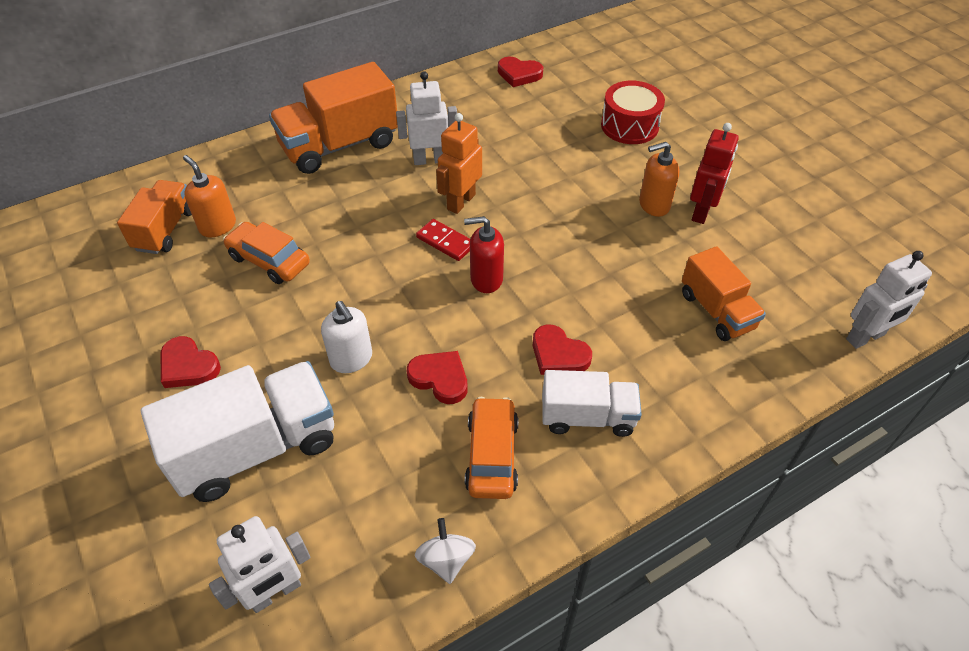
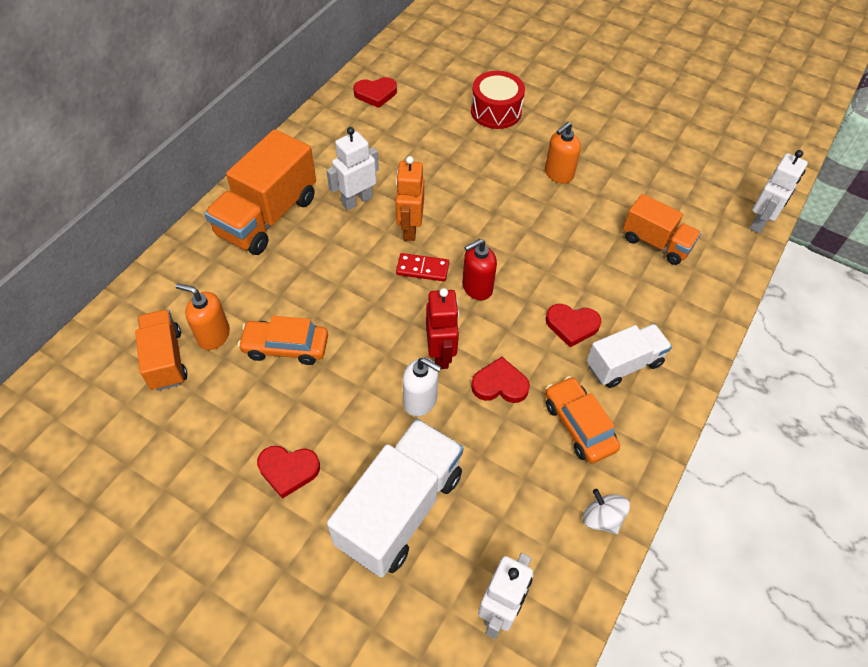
camera: 30 degrees left, 5 degrees up
red robot [690,123,739,224] -> red robot moved to [426,288,459,369]

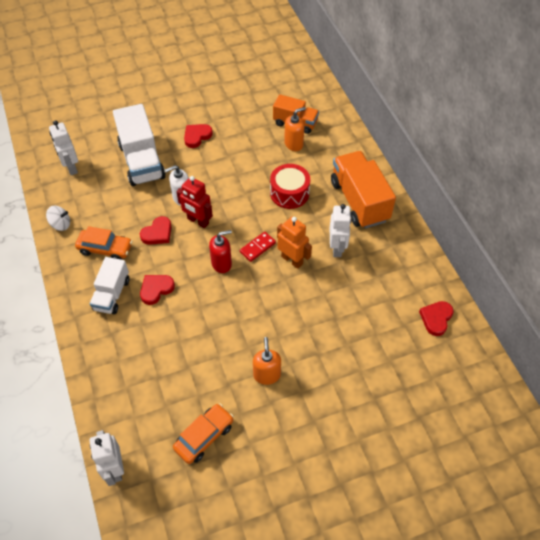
camera: 130 degrees right, 0 degrees up
orange car [238,316,328,365] -> orange car moved to [173,404,234,464]
red soap dispenser [462,239,497,300] -> red soap dispenser turned 60 degrees clockwise [209,230,232,273]
red drum [471,71,525,129] -> red drum moved to [270,164,310,209]
orange truck [623,194,701,265] -> none

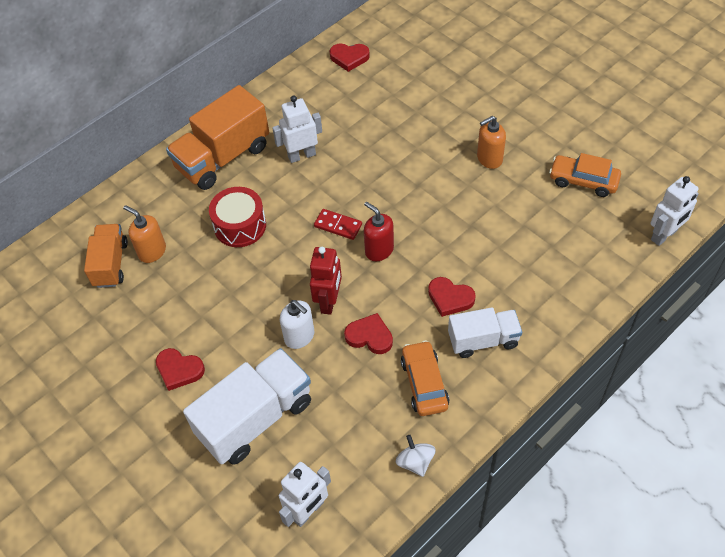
camera: 110 degrees left, 0 degrees up
orange robot [277,216,312,269] -> none

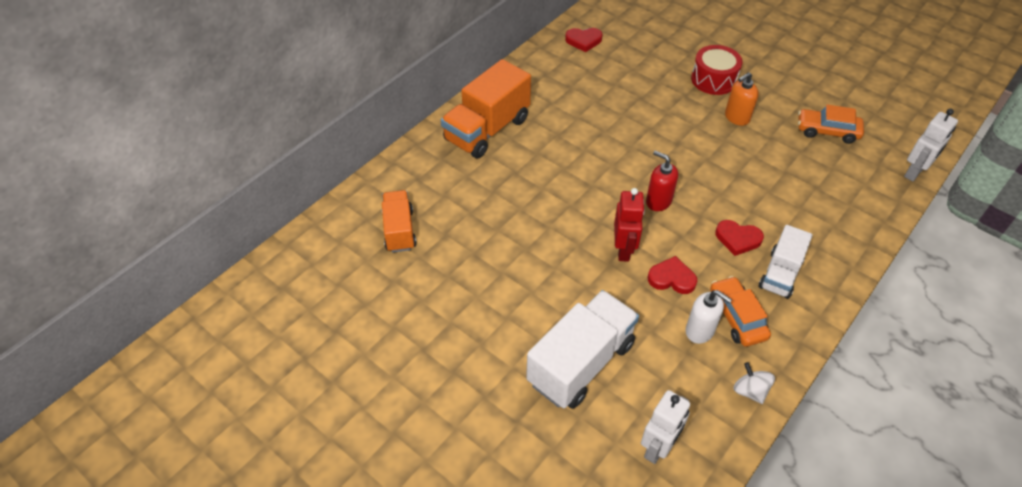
camera: 10 degrees left, 5 degrees down
orange soap dispenser [123,205,166,263] -> none
red heart [156,348,205,391] -> none
red drum [209,187,266,247] -> red drum moved to [691,45,743,95]
white robot [272,96,322,163] -> none
white soap dispenser [280,300,314,349] -> white soap dispenser moved to [686,290,732,344]
red domino [314,209,362,240] -> none
white truck [448,307,522,358] -> white truck turned 135 degrees clockwise [759,225,813,299]

